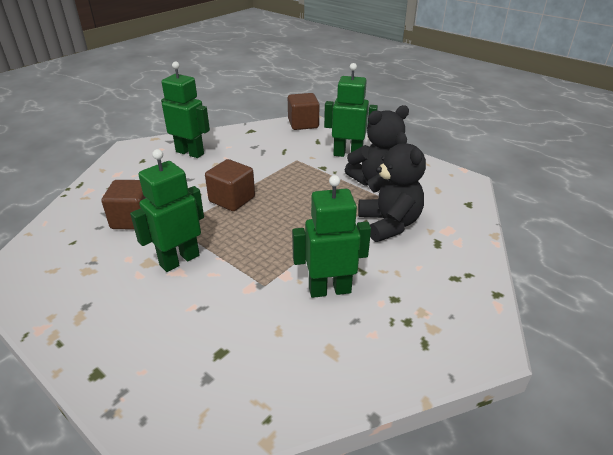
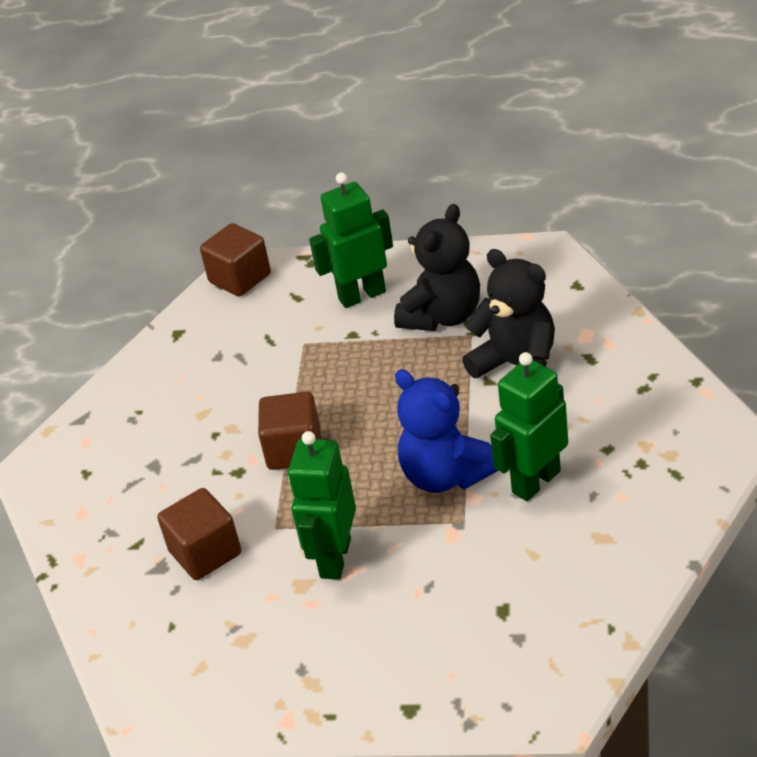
camera: 30 degrees left, 5 degrees up
green robot [161,61,210,158] -> none
none -> blue teddy bear [395,369,498,493]

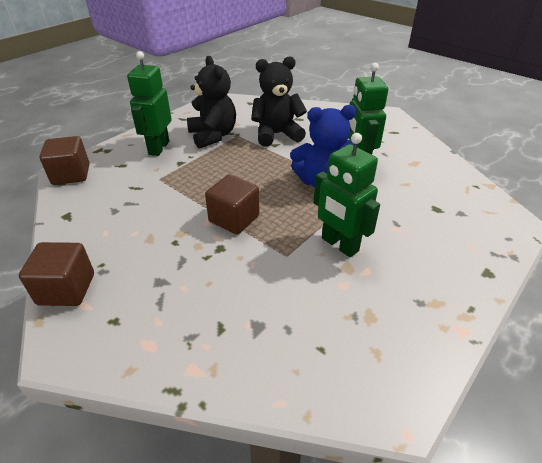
camera: 60 degrees left, 0 degrees up
brown cube [157,488,241,580] -> brown cube moved to [19,242,94,306]

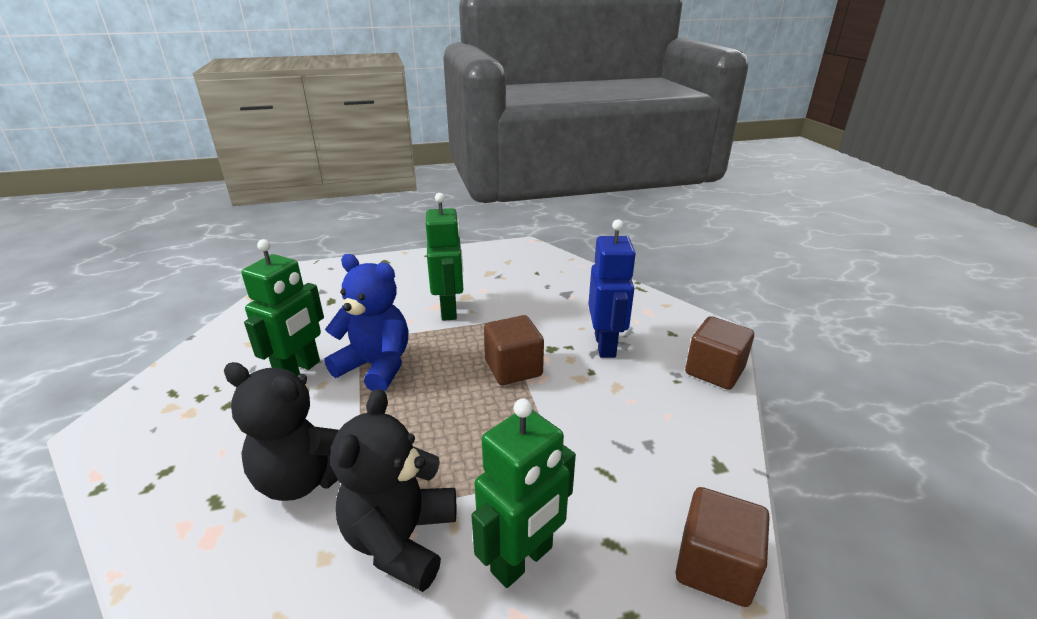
camera: 145 degrees left, 10 degrees down
none -> blue robot [588,219,636,358]

